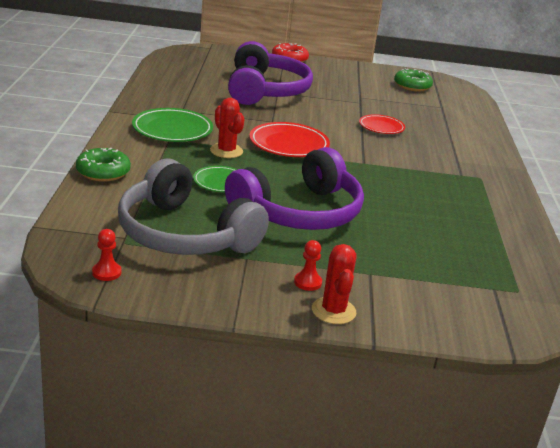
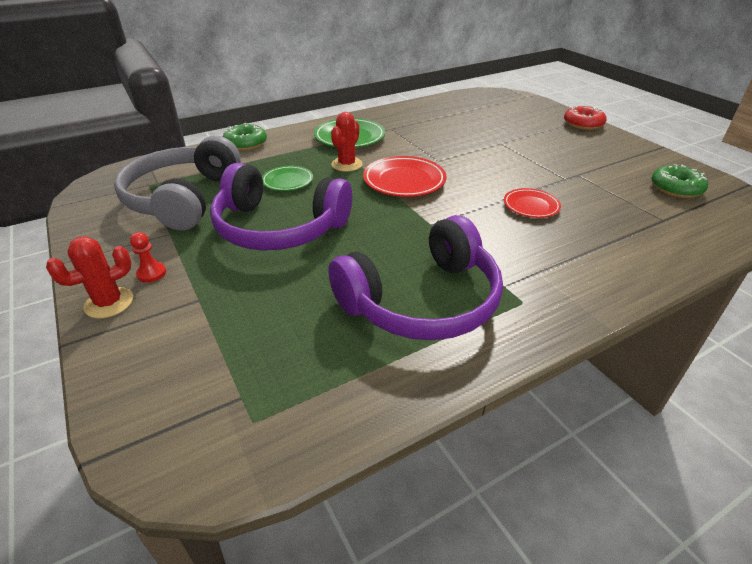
camera: 60 degrees right, 10 degrees up
red pawn [92,229,121,281] -> none
purple headphones [228,41,313,105] -> purple headphones moved to [329,215,503,340]

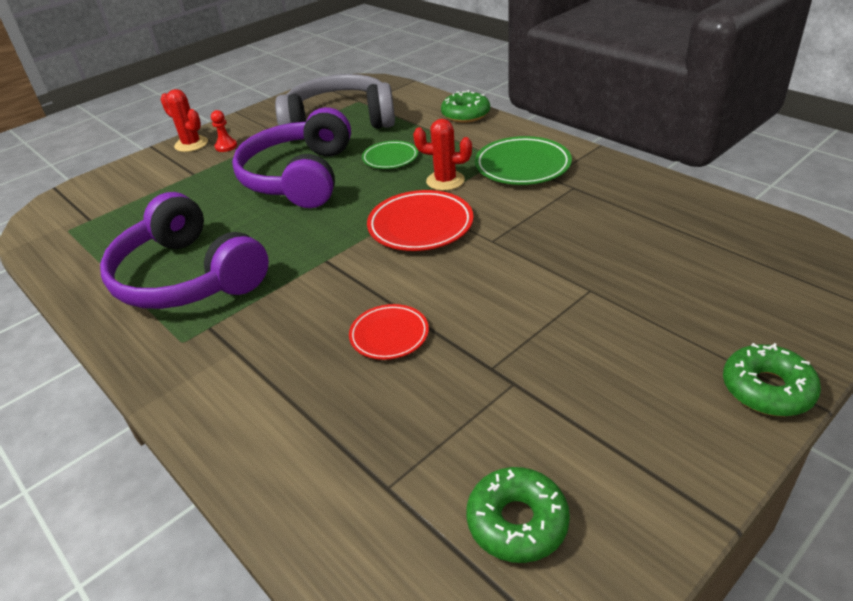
camera: 80 degrees right, 0 degrees up
red donut [564,105,607,130] -> green donut [723,343,821,417]

